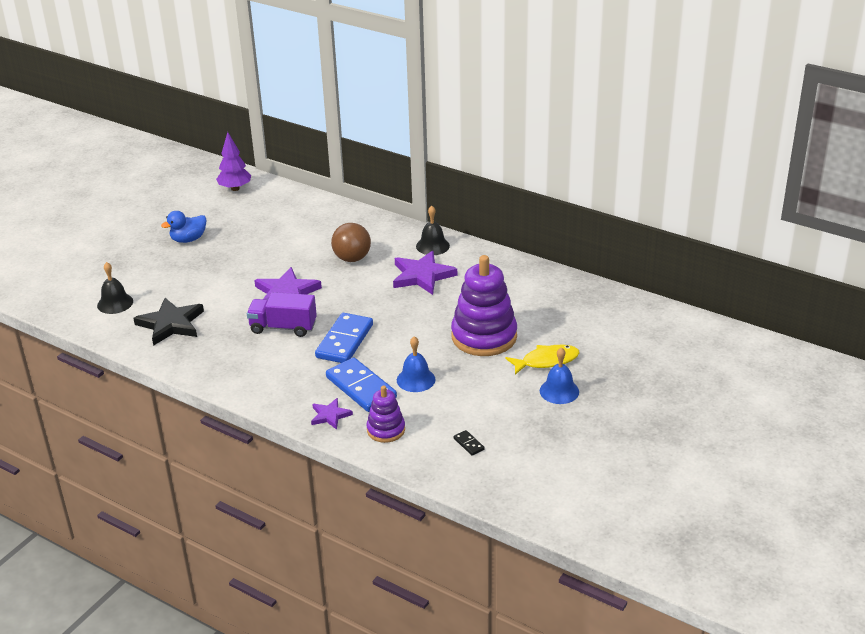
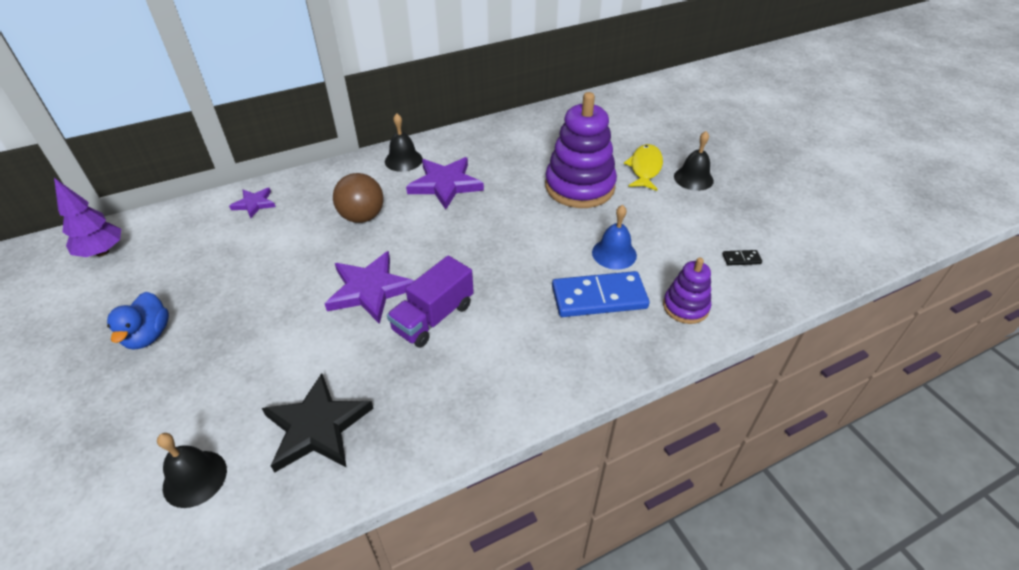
camera: 60 degrees left, 10 degrees up
purple star [311,398,353,430] -> purple star moved to [229,188,276,218]
blue domino [315,313,373,363] -> none
blue bell [540,347,579,404] -> black bell [674,131,714,191]

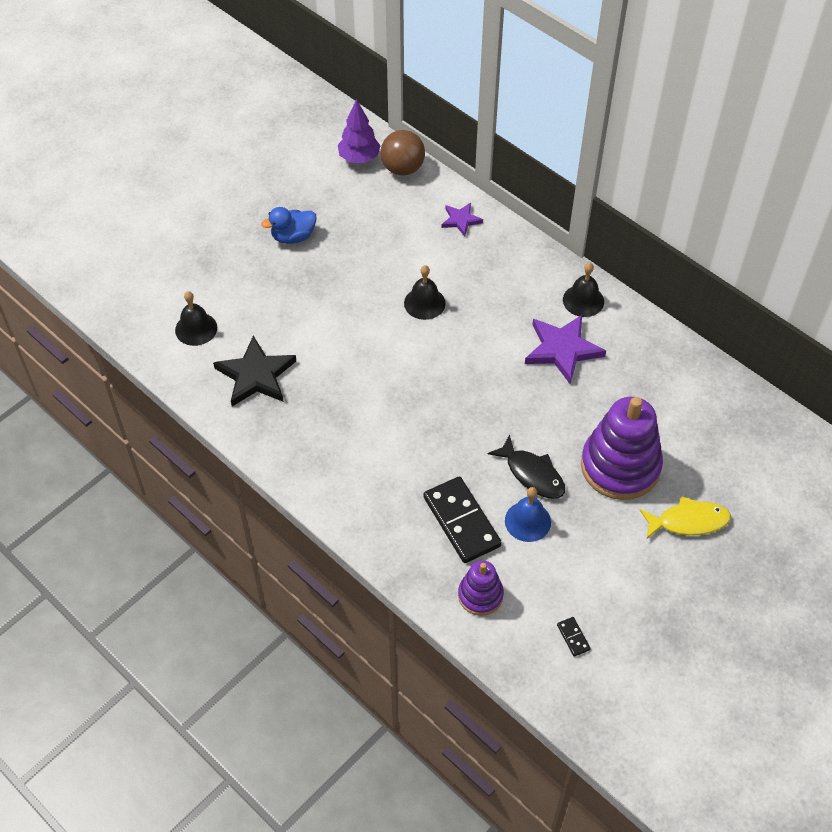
camera: 70 degrees right, 10 degrees up
purple star [325,251,414,324] -> none
brown ball [333,173,384,223] -> brown ball moved to [380,130,425,176]
purple truck [387,256,474,348] -> none
blue domino [552,271,649,317] -> black domino [424,476,502,563]
black bell [674,131,714,191] -> black bell moved to [404,265,446,320]
none -> black fish [487,434,565,499]

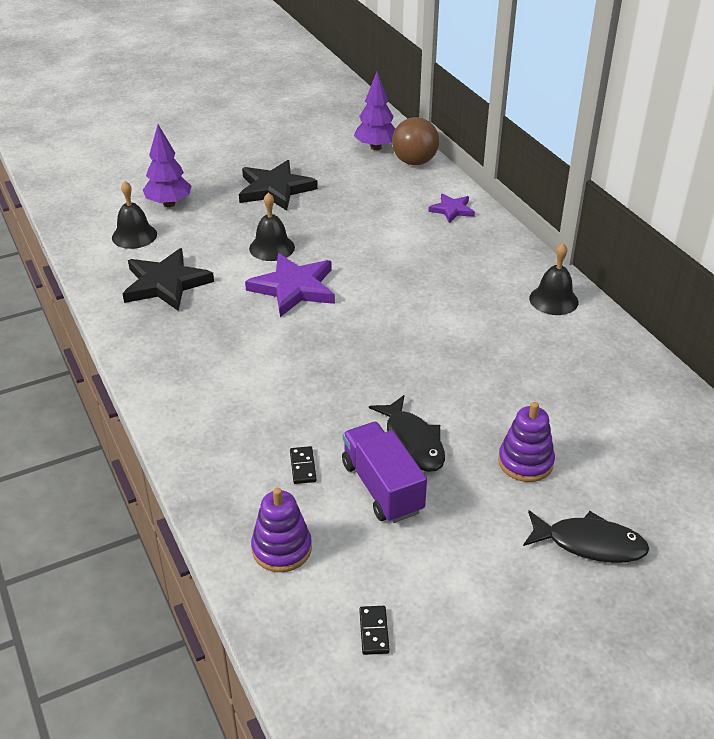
camera: 20 degrees right, 15 degrees down
blue duck [261,207,317,244] -> black star [239,160,318,211]
black bell [404,265,446,320] -> black bell moved to [249,192,295,261]
black domino [424,476,502,563] -> black domino [290,446,317,484], size x0.42
blue bell [505,487,551,542] -> purple truck [342,422,427,523]
purple star [525,315,606,384] -> purple star moved to [245,253,335,317]
purple stacking toy [581,397,663,500] -> purple stacking toy [498,402,555,482], size x0.53
yellow fish [640,496,731,538] -> black fish [523,510,650,563]
none -> purple tree [143,124,191,207]

